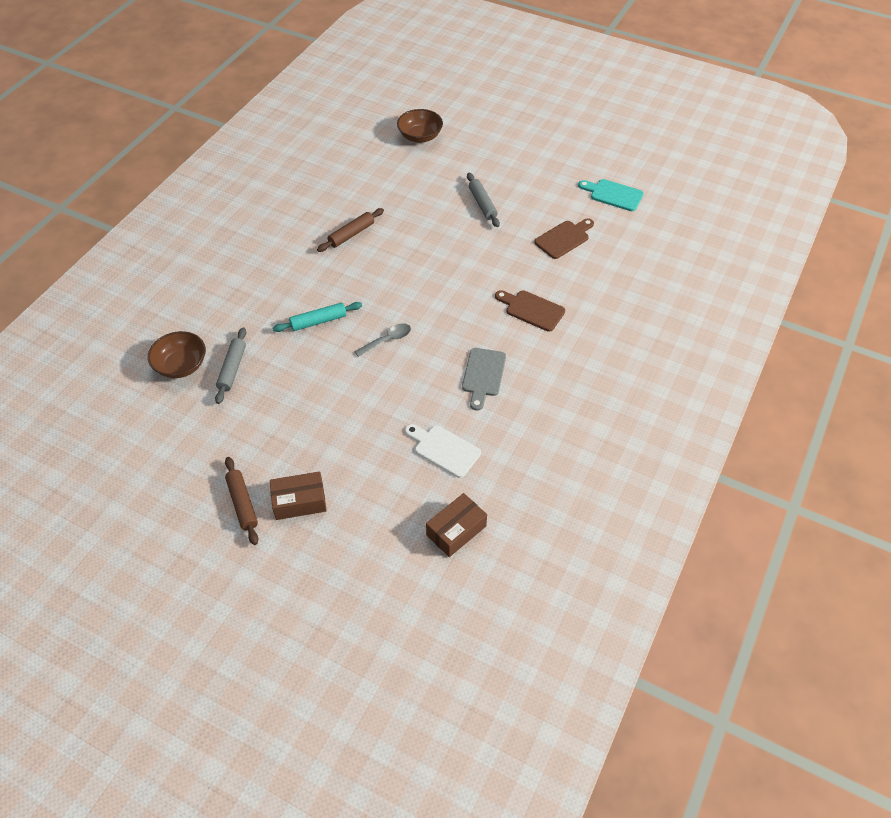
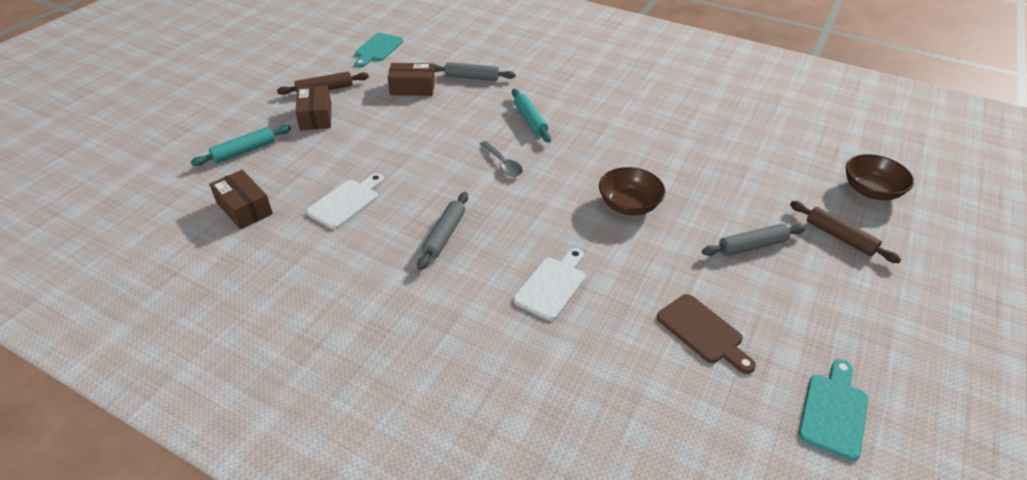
camera: 90 degrees right, 10 degrees down
brown bowl [148,331,206,378] -> brown bowl moved to [599,167,665,215]
brown rolling pin [317,208,384,252] -> brown rolling pin moved to [790,201,901,263]
grey cutting board [462,348,506,411] -> grey rolling pin [417,192,468,270]
brown cutting board [495,290,565,332] -> white cutting board [513,248,585,321]
none -> turquoise rolling pin [191,125,291,166]
none -> turquoise cutting board [355,33,403,67]
none -> brown box [387,63,435,96]

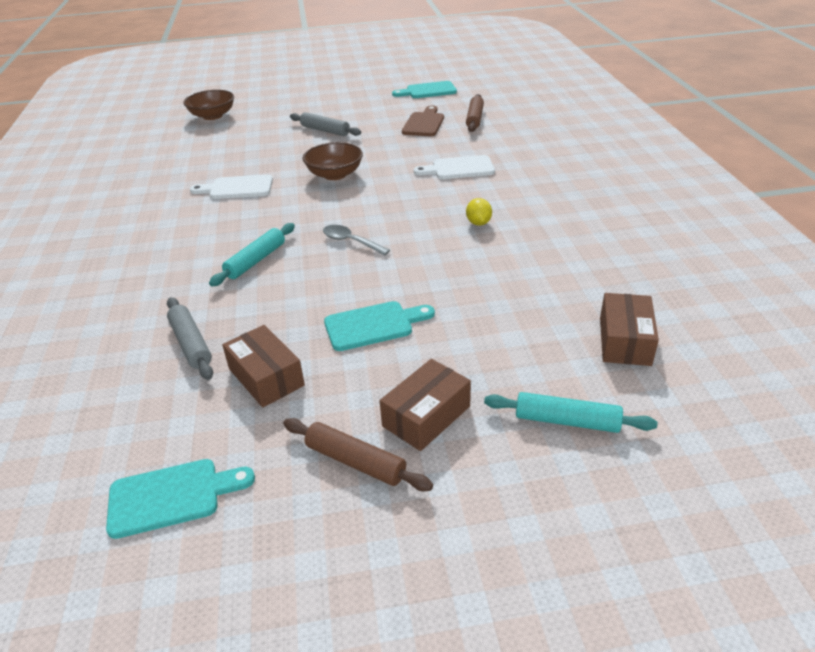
camera: 125 degrees left, 5 degrees down
white cutting board [307,173,384,229] -> white cutting board moved to [190,175,273,199]
grey rolling pin [417,192,468,270] -> yellow lemon [466,198,492,226]
grey spoon [480,141,523,177] -> grey spoon turned 75 degrees counterclockwise [323,225,390,256]
brown rolling pin [790,201,901,263] -> brown rolling pin moved to [466,94,484,132]
none -> turquoise cutting board [324,301,435,351]

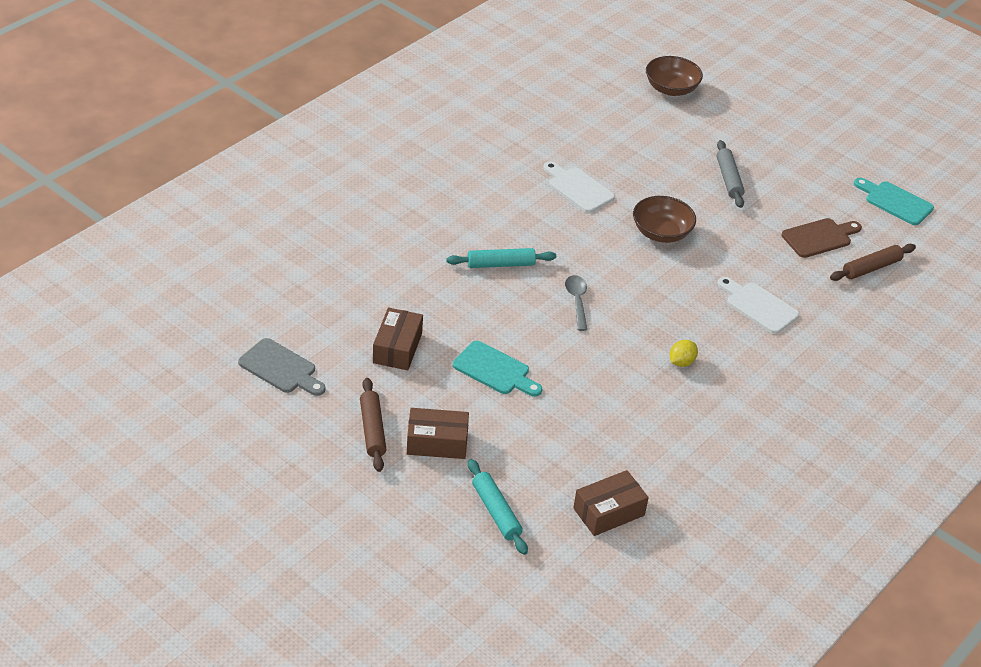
camera: 45 degrees right, 5 degrees up
turquoise cutting board [106,459,255,539] -> grey cutting board [238,338,325,396]
grey rolling pin [167,297,213,380] -> none

